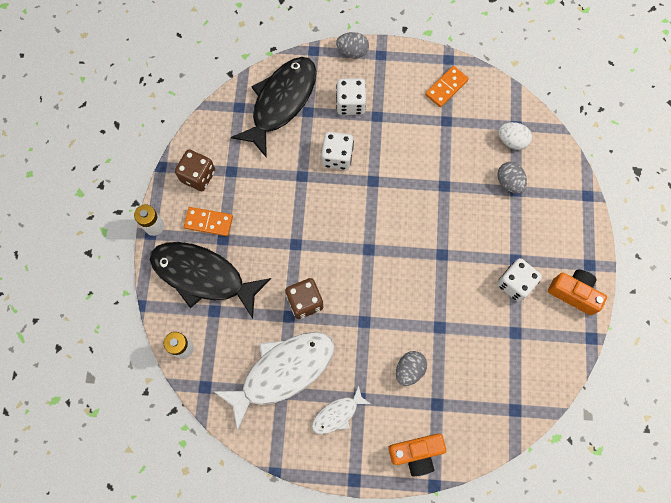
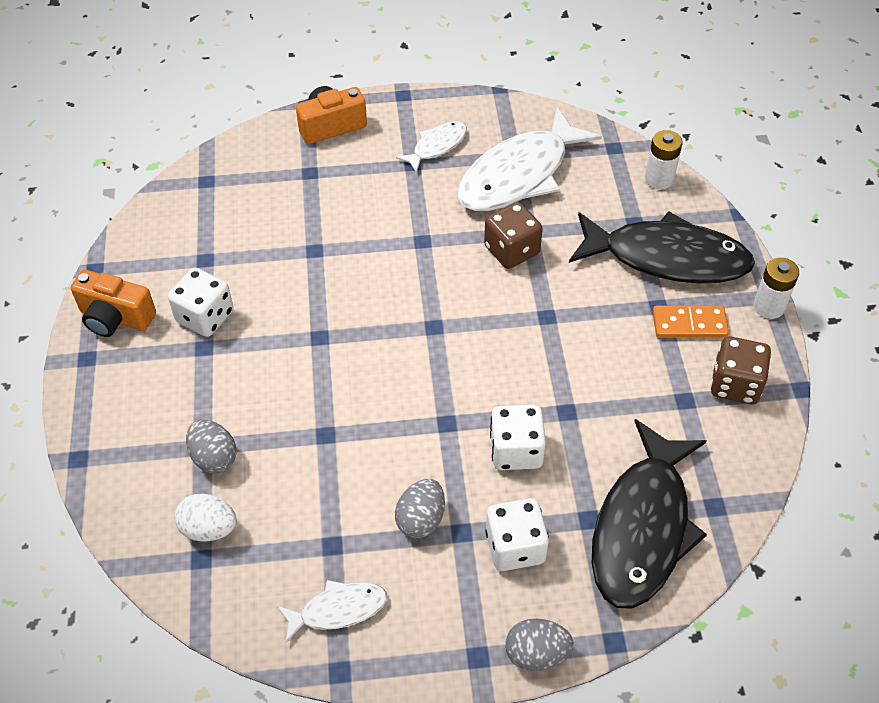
camera: 170 degrees right, 20 degrees down
grey egg [396,351,427,386] -> grey egg moved to [395,479,445,538]
orange domino [425,66,469,107] -> white fish [277,580,387,643]

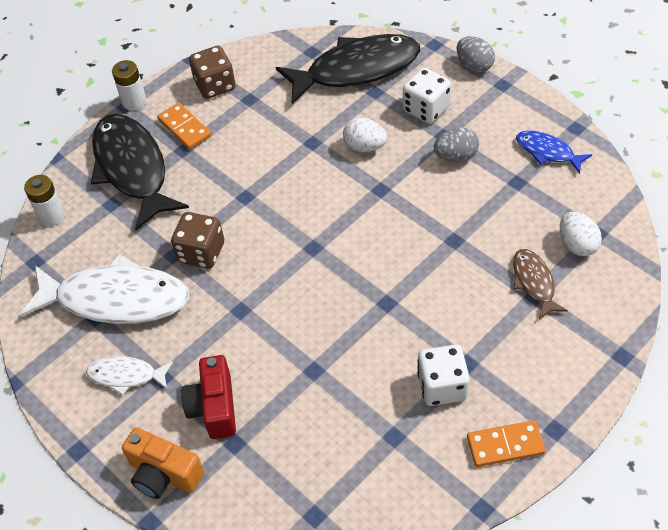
camera: 125 degrees left, 0 degrees up
orange camera [71,270,156,337] -> orange domino [467,420,546,467]
grey egg [186,419,237,474] -> brown fish [513,249,568,319]
white fish [277,580,387,643] -> blue fish [516,130,592,174]
white dice [490,405,546,470] -> white egg [343,118,387,152]
none -> red camera [182,355,236,439]

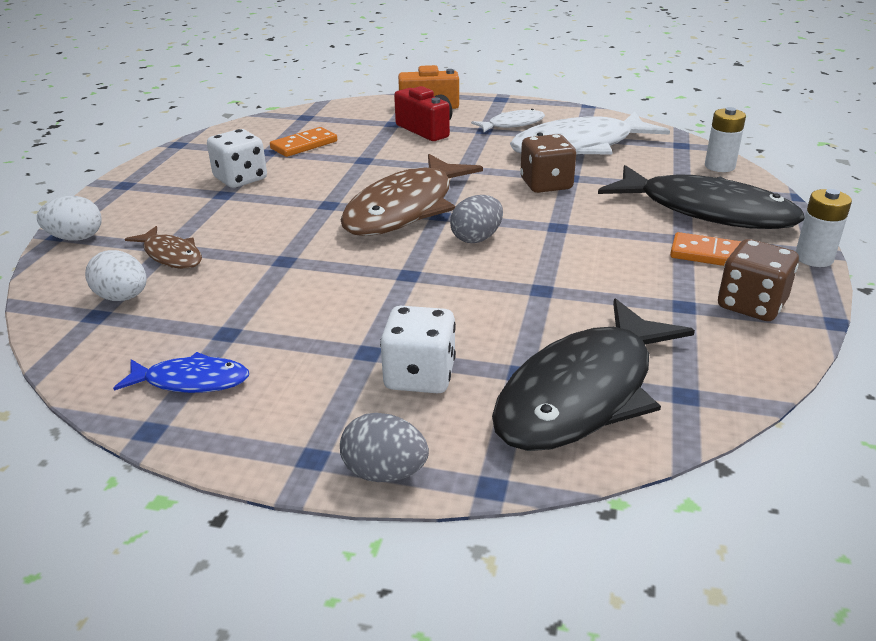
camera: 145 degrees right, 20 degrees down
white egg [343,118,387,152] -> white egg moved to [37,196,102,241]
grey egg [434,127,479,162] -> grey egg moved to [450,195,503,243]
orange domino [467,420,546,467] -> orange domino moved to [270,127,337,157]
none -> brown fish [340,154,483,236]

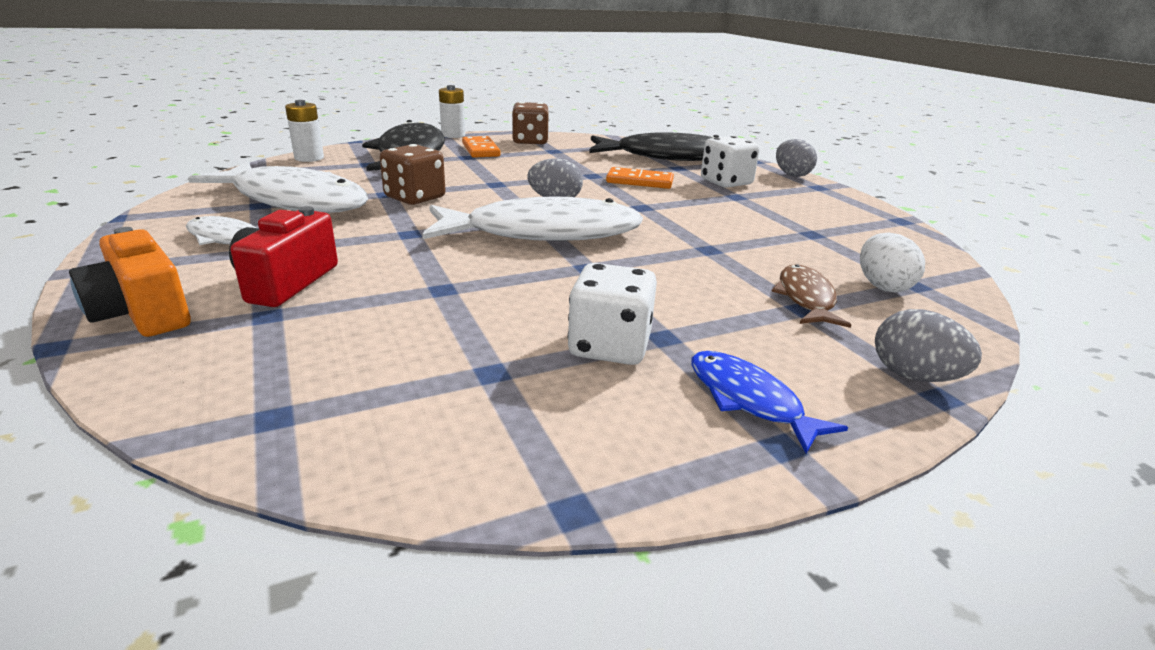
camera: 130 degrees left, 5 degrees down
white egg [37,196,102,241] -> grey egg [875,309,982,382]
blue fish [113,352,249,393] -> blue fish moved to [691,351,848,454]
orange domino [270,127,337,157] -> orange domino moved to [606,167,674,189]
brown fish [340,154,483,236] -> white fish [422,196,643,241]

